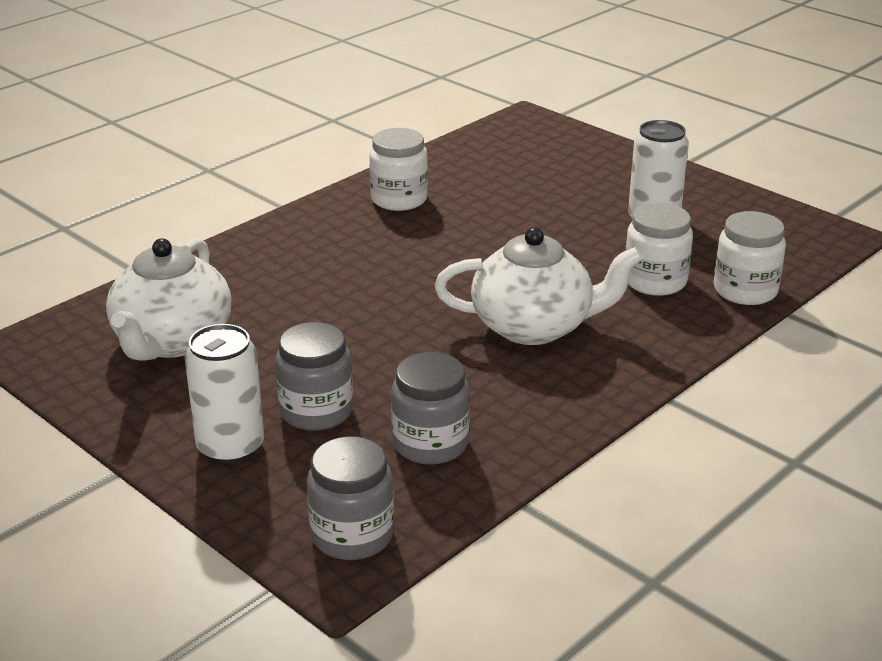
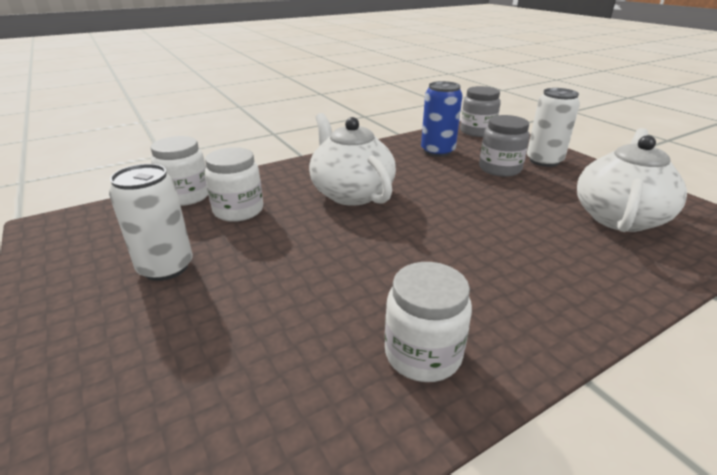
camera: 165 degrees left, 0 degrees up
grey jar [391,352,470,465] -> blue can [421,81,463,157]
white teapot [435,227,643,345] -> white teapot turned 45 degrees clockwise [309,113,396,206]

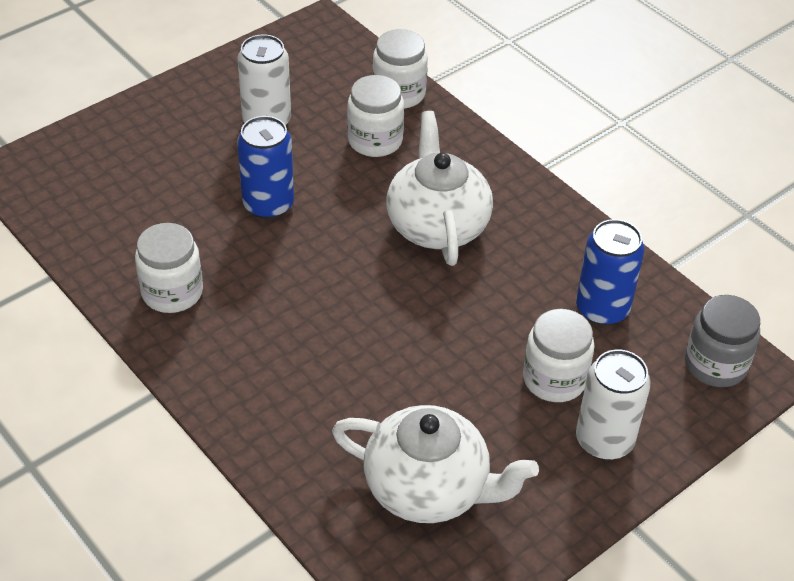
camera: 80 degrees right, 15 degrees up
white teapot [309,113,396,206] -> white teapot turned 60 degrees counterclockwise [386,111,493,266]
grey jar [479,115,530,177] -> white jar [523,309,595,402]
none -> blue can [237,116,294,219]

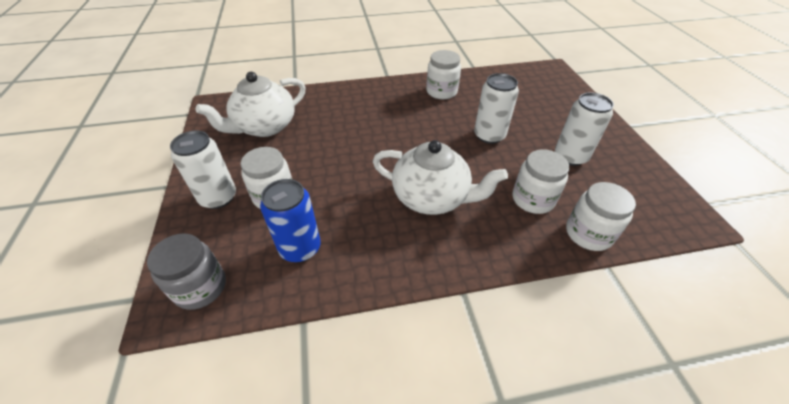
camera: 120 degrees right, 0 degrees up
blue can [237,116,294,219] -> white can [474,73,519,144]

